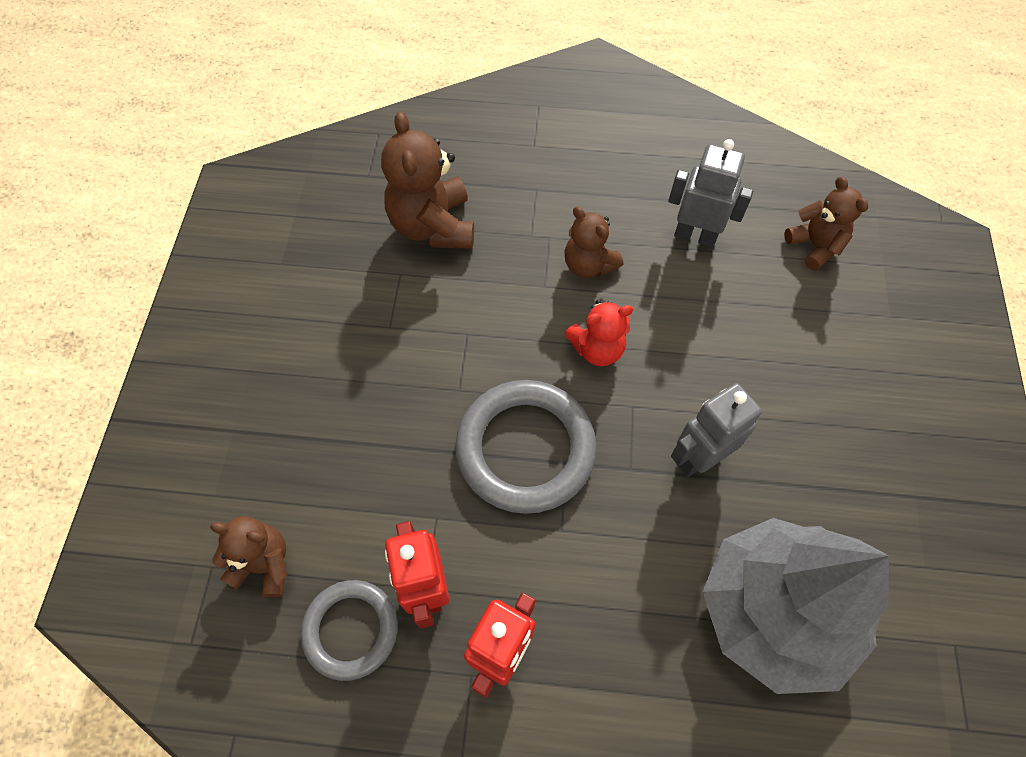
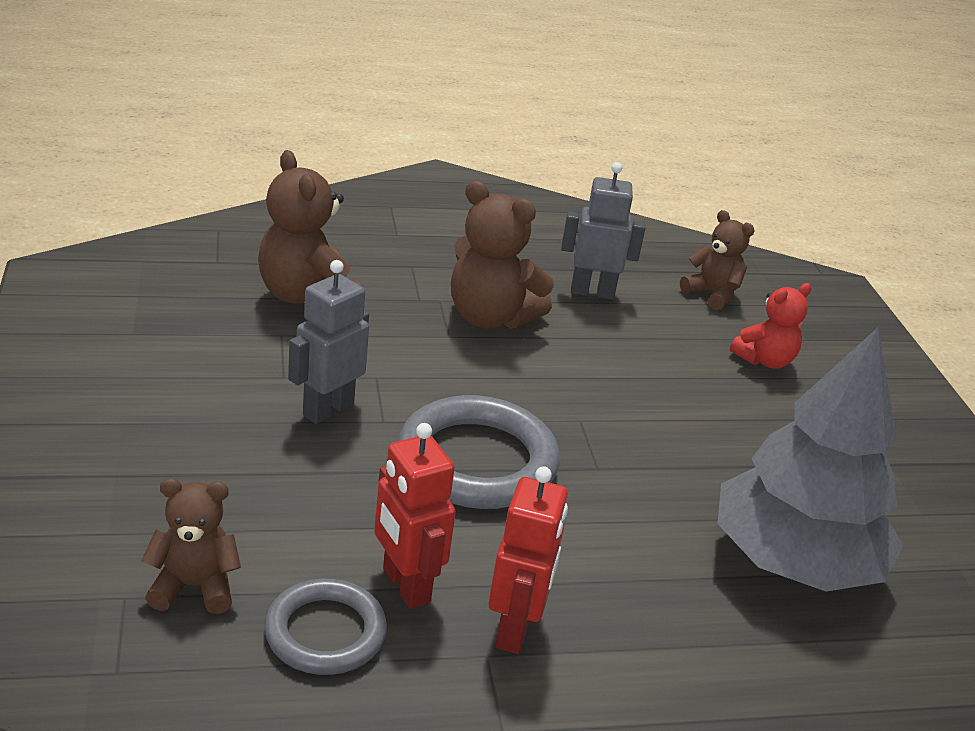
camera: 20 degrees left, 30 degrees down
brown teddy bear [564,206,623,278] -> brown teddy bear [451,181,554,329], size x1.61
red teddy bear [564,300,633,366] -> red teddy bear moved to [730,283,812,369]
grey robot [671,383,762,477] -> grey robot moved to [288,260,369,424]

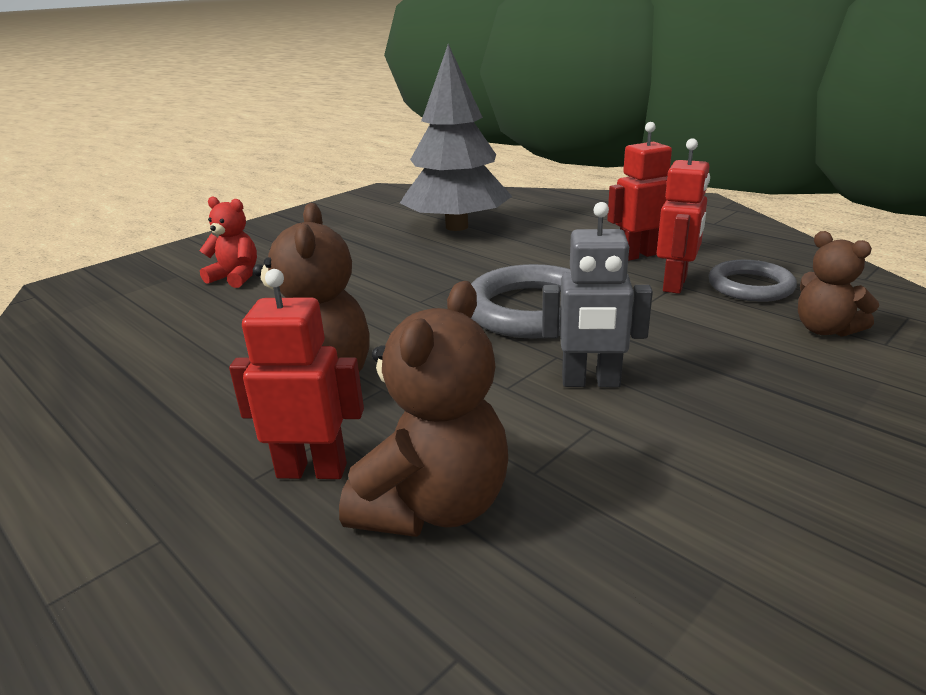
camera: 120 degrees left, 5 degrees down
grey robot [561,162,646,299] -> none
brown teddy bear [680,210,755,310] -> none
none -> red robot [229,269,364,479]

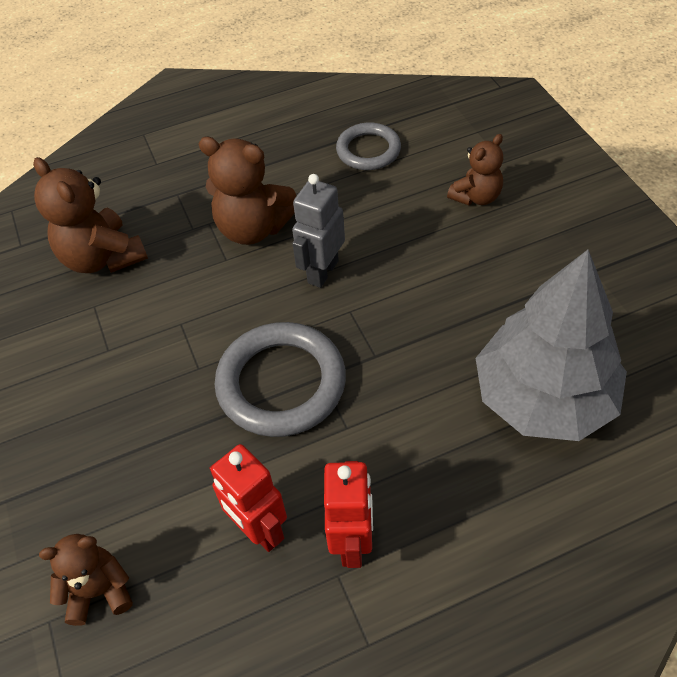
camera: 115 degrees right, 25 degrees up
red teddy bear [199,196,257,288] -> brown teddy bear [447,134,503,205]
red robot [229,269,364,479] -> none
grey robot [542,202,653,387] -> grey robot moved to [292,174,345,288]
grey ring [708,260,797,302] -> grey ring moved to [336,123,401,170]

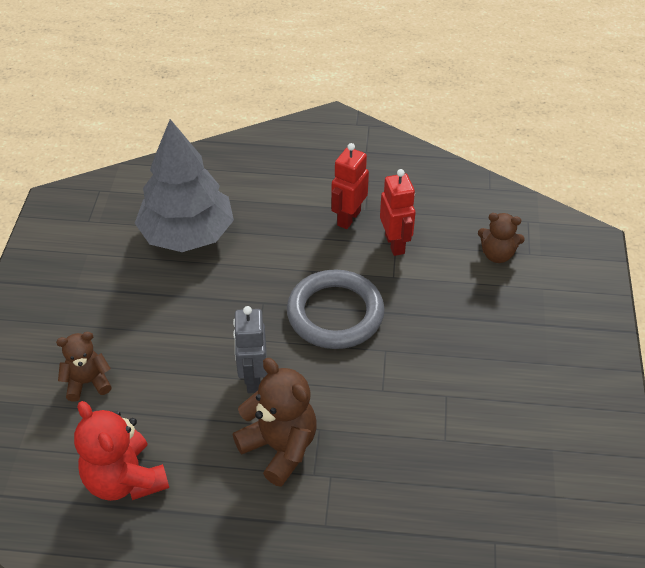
camera: 155 degrees left, 5 degrees down
brown teddy bear [33,157,148,273] -> none
grey robot [292,174,345,288] -> grey robot turned 120 degrees clockwise [233,306,267,393]
grey ring [336,123,401,170] -> red teddy bear [74,401,169,501]

